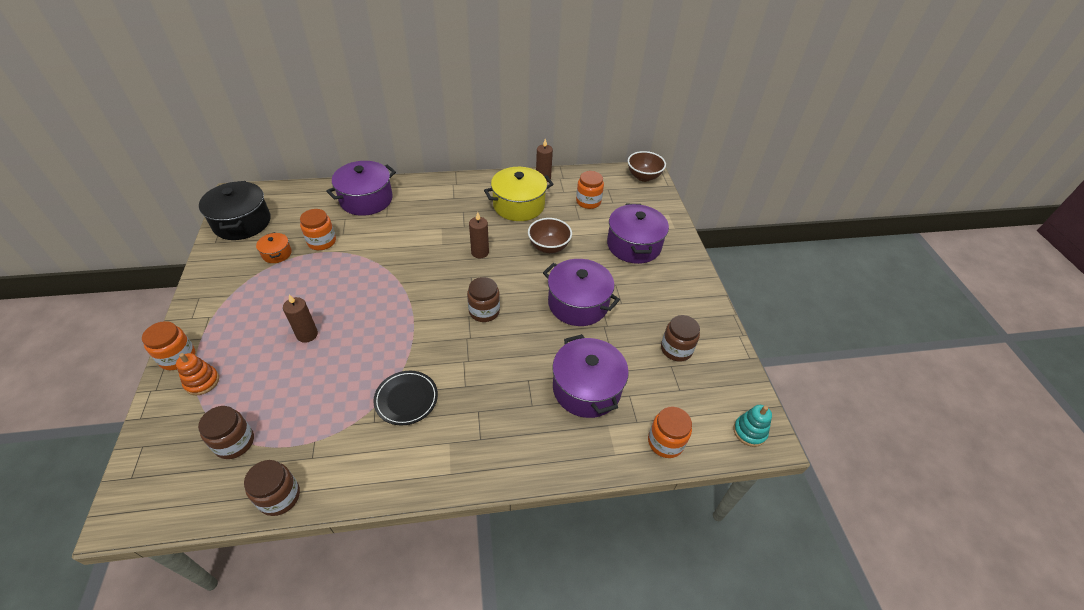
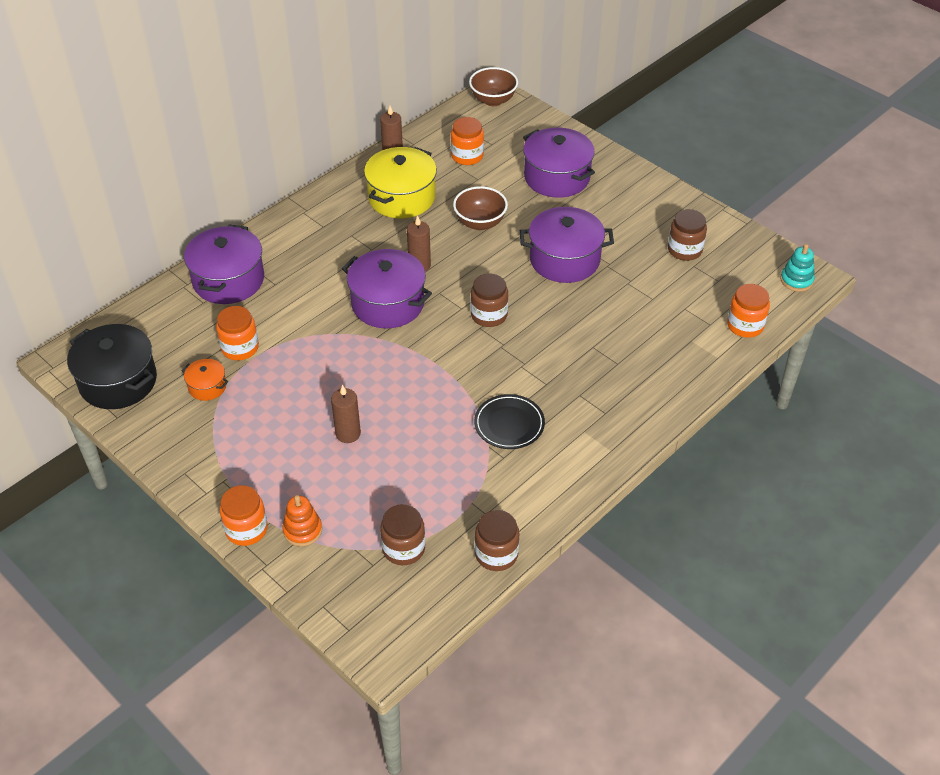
camera: 35 degrees left, 0 degrees up
purple pot [552,334,629,418] -> purple pot moved to [342,249,432,328]

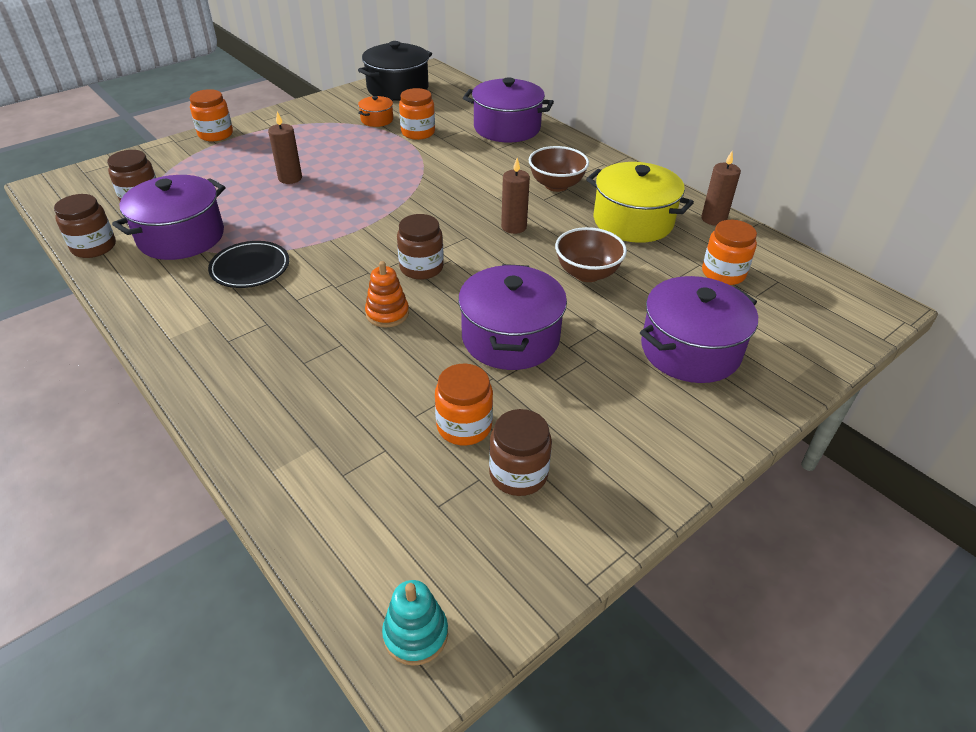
camera: 95 degrees right, 5 degrees down
orange stacking toy [283,495,322,546] -> orange stacking toy moved to [365,261,409,327]
purple pot [342,249,432,328] -> purple pot moved to [112,175,225,260]
brown bowl [469,67,518,106] -> brown bowl moved to [529,146,589,192]
orange jar [727,284,770,338] -> orange jar moved to [435,363,493,445]

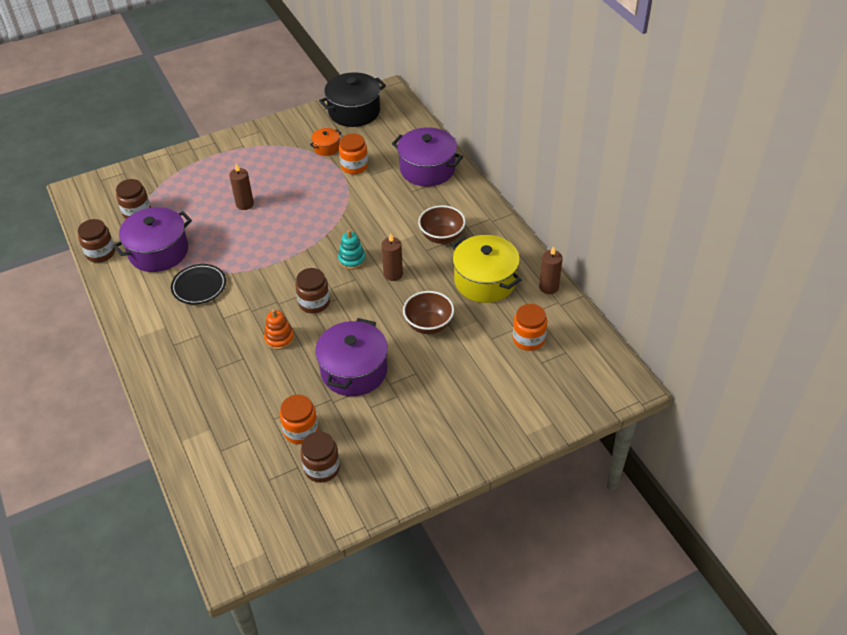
camera: 15 degrees right, 5 degrees up
orange jar [190,89,233,141] -> none
turquoise stacking toy [382,580,448,666] -> turquoise stacking toy moved to [338,230,366,270]
purple pot [640,276,758,383] -> none

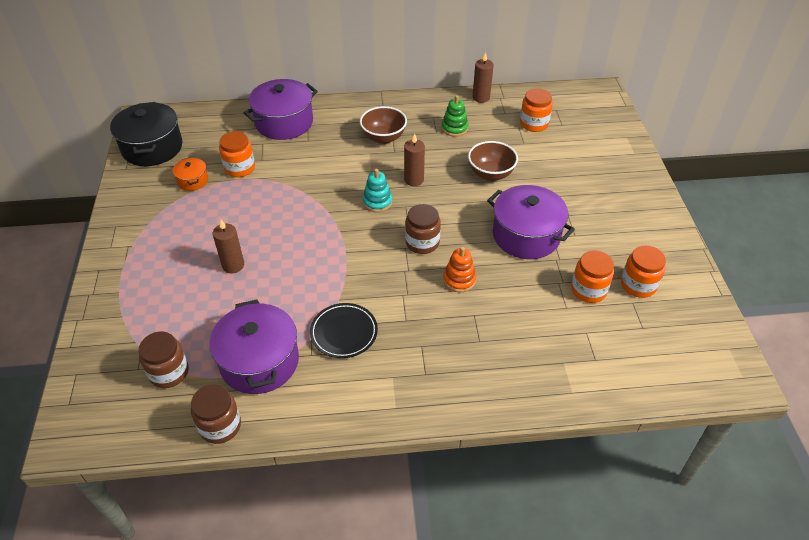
camera: 70 degrees left, 0 degrees up
brown jar [300,432,340,483] -> orange jar [621,245,666,298]
yellow pot [452,235,522,303] -> green stacking toy [441,95,468,137]

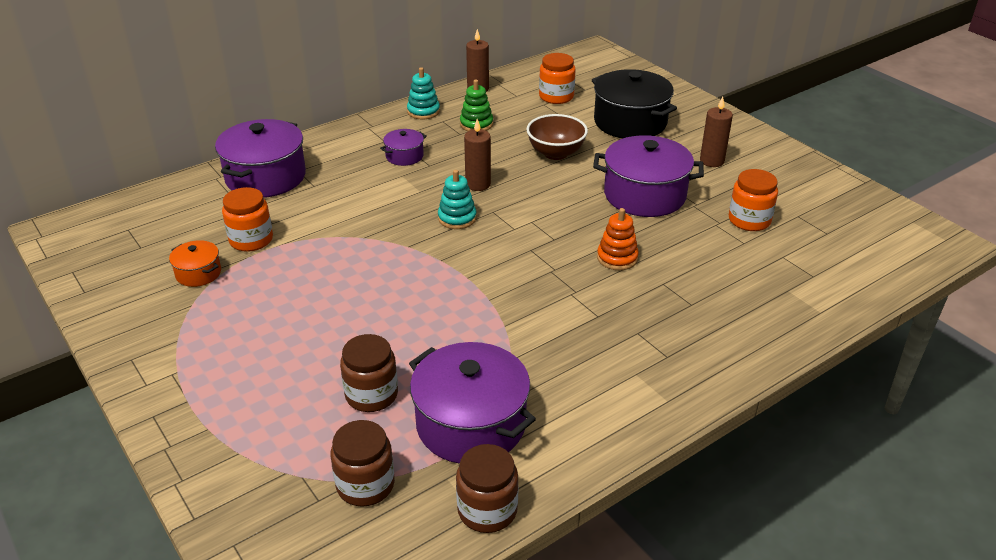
camera: 30 degrees left, 10 degrees down
black pot [110,102,182,166] -> black pot moved to [592,69,677,138]
brown candle [213,220,244,273] -> brown candle moved to [700,97,733,167]
black plate [310,303,378,358] -> none
brown bowl [360,106,407,144] -> purple pot [380,129,427,166]
brown jar [405,204,441,254] -> brown jar moved to [340,334,398,412]
orange jar [621,245,666,298] -> none
none -> turquoise stacking toy [407,67,440,119]

